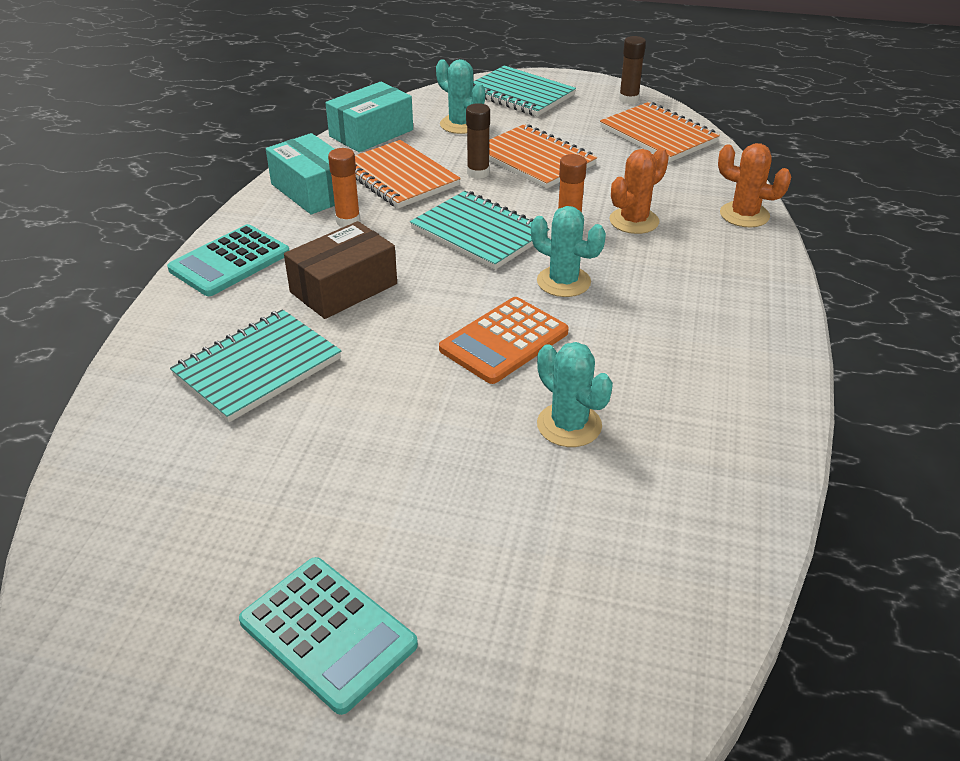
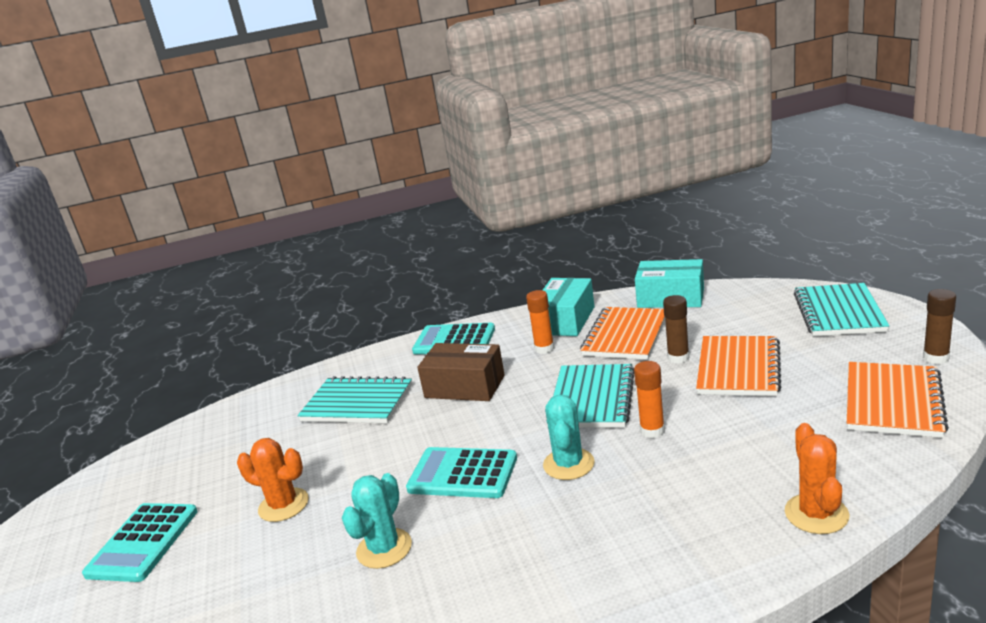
camera: 65 degrees right, 15 degrees down
turquoise cactus [436,59,485,134] -> none
orange calculator [439,297,569,384] -> turquoise calculator [406,447,517,498]
orange cactus [609,148,669,234] -> orange cactus moved to [237,438,309,522]

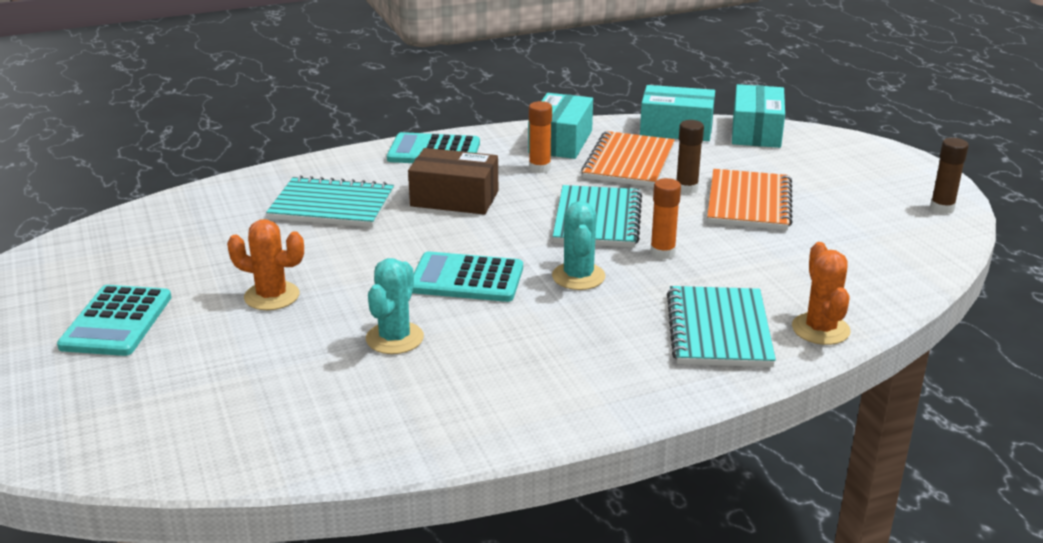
camera: 10 degrees left, 5 degrees up
turquoise notebook [794,283,889,336] -> turquoise notebook moved to [667,286,776,367]
orange notebook [847,362,949,438] -> none
none -> turquoise box [732,84,785,148]

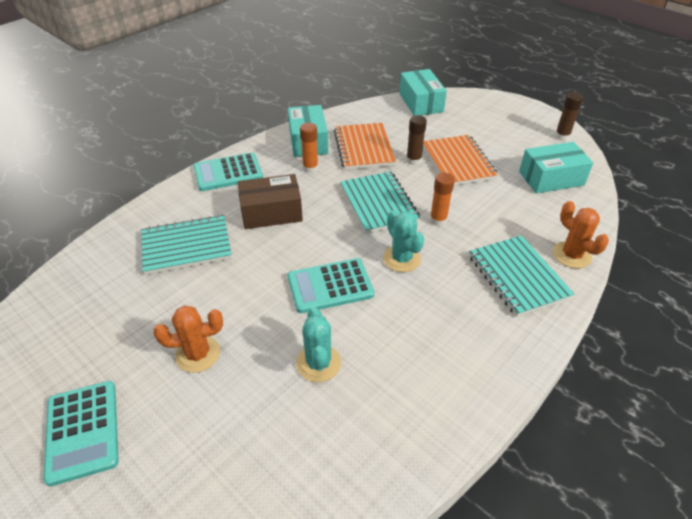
camera: 25 degrees left, 15 degrees up
turquoise box [640,85,715,141] -> turquoise box moved to [519,142,593,193]

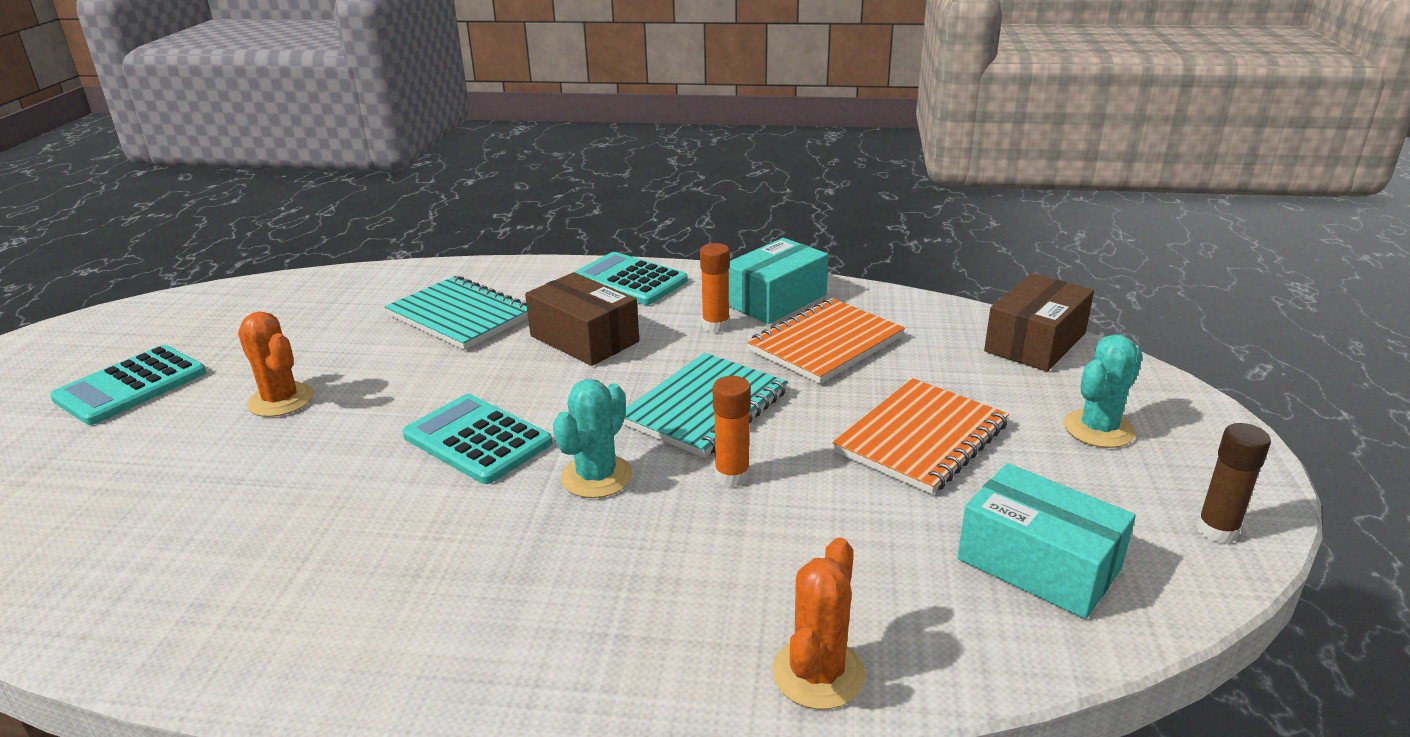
camera: 55 degrees right, 15 degrees down
turquoise cactus [296,307,341,382] -> turquoise cactus moved to [1064,334,1143,448]
turquoise box [399,69,447,116] -> brown box [984,273,1094,371]
brown glue stick [406,115,427,165] -> none
turquoise notebook [469,235,574,317] -> none

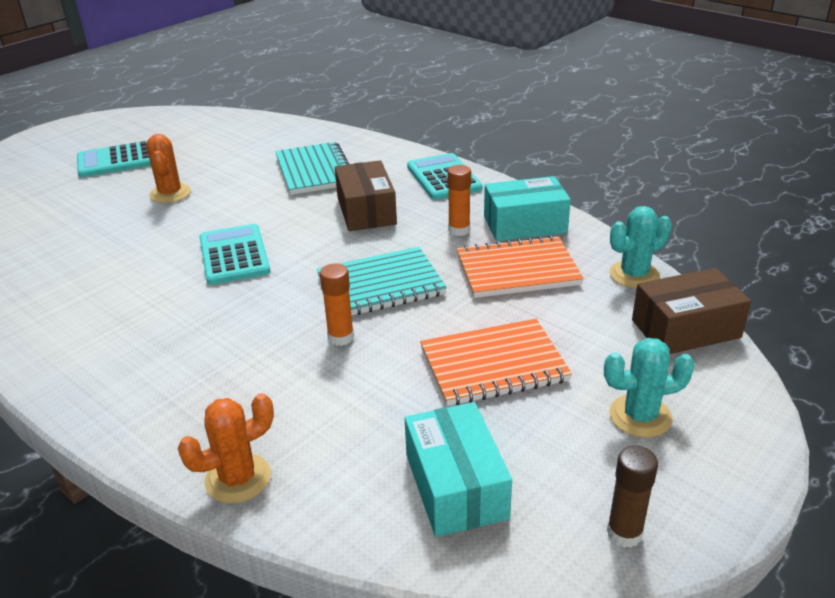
camera: 35 degrees right, 5 degrees up
turquoise cactus [553,379,632,498] -> turquoise cactus moved to [609,206,672,288]

